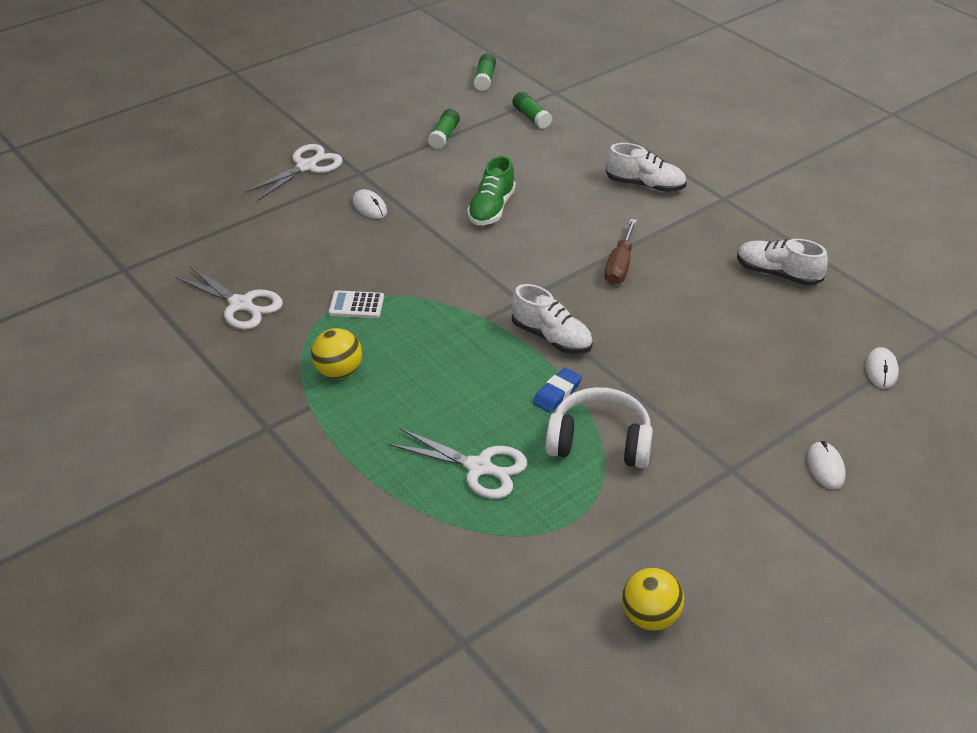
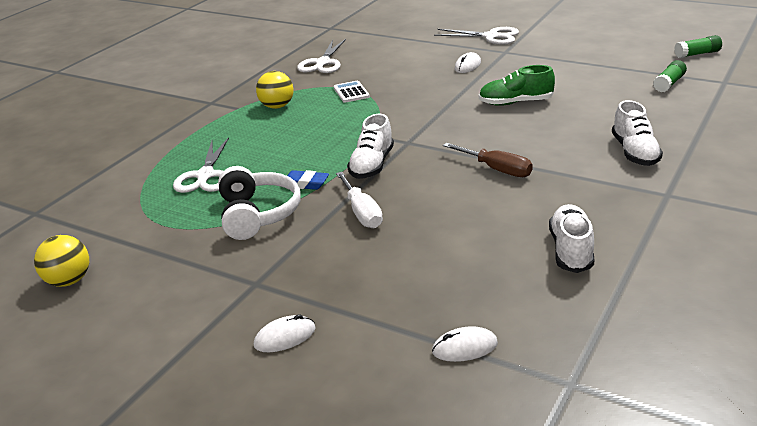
camera: 70 degrees right, 10 degrees down
green glue stick [428,109,460,149] -> none
brown screwdriver [604,219,637,285] -> brown screwdriver turned 135 degrees counterclockwise [443,143,533,177]
none -> white screwdriver [336,172,383,228]

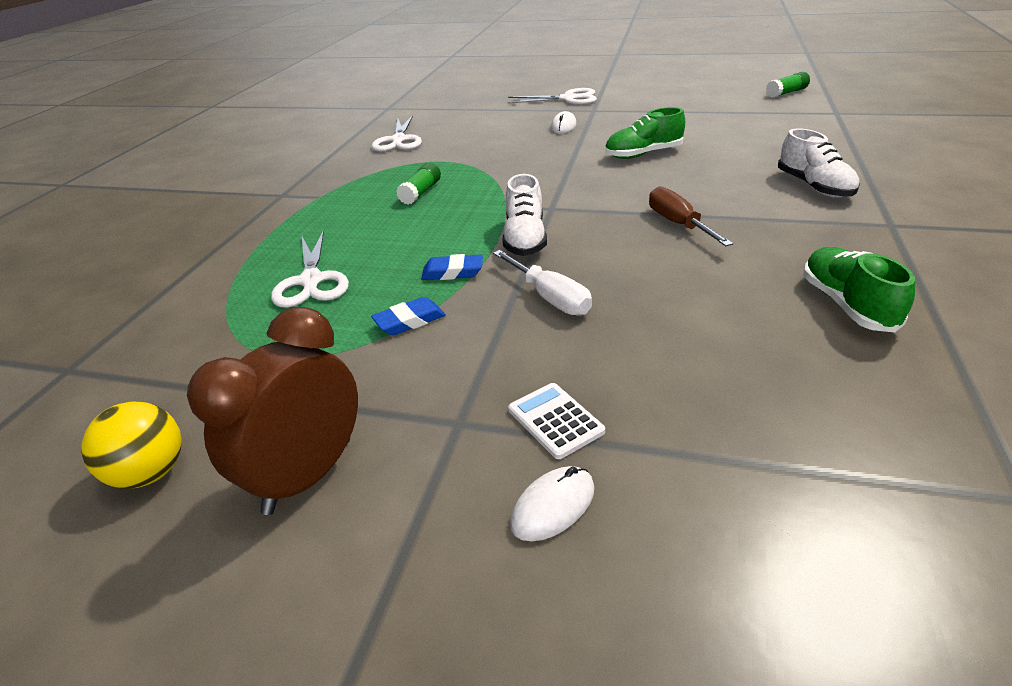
camera: 15 degrees left, 5 degrees up
white headphones [218,166,301,240] -> blue eraser [371,297,446,335]
yellow ball [256,71,293,109] -> none
white calculator [334,81,370,103] -> white calculator moved to [508,383,605,459]
white mouse [432,326,498,362] -> none
brown screwdriver [443,143,533,177] -> brown screwdriver turned 135 degrees counterclockwise [649,186,733,246]
white shoe [549,204,595,273] -> green shoe [803,247,915,332]
green glue stick [653,60,687,93] -> green glue stick moved to [396,163,441,205]
none -> brown clock [187,307,358,515]

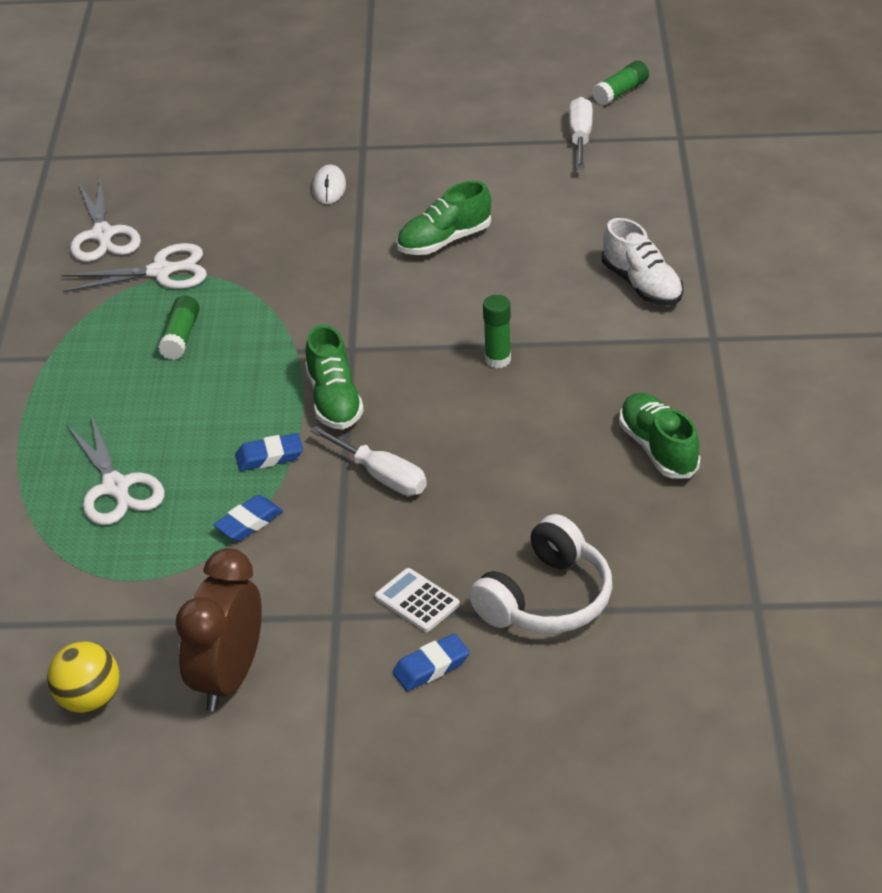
camera: 15 degrees left, 5 degrees up
white shoe [503,174,547,256] -> green shoe [305,325,364,430]
white scissors [507,88,597,105] -> white scissors moved to [61,243,207,292]
white mouse [510,466,595,541] -> blue eraser [392,634,470,691]
brown screwdriver [649,186,733,246] -> green glue stick [483,295,511,368]
none -> white headphones [469,514,612,633]
none -> white screwdriver [569,97,593,169]

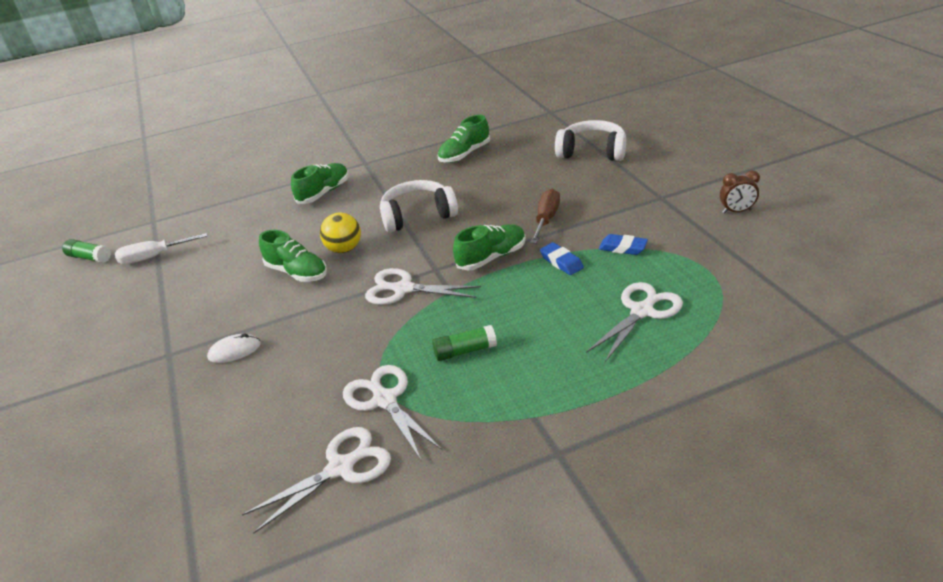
camera: 110 degrees left, 5 degrees down
yellow ball [47,641,120,713] -> yellow ball moved to [320,213,361,253]
brown clock [176,548,262,711] -> brown clock [720,170,760,214], size x0.53
white screwdriver [310,426,427,496] -> brown screwdriver [530,189,560,244]
white calculator [375,568,460,632] -> none
blue eraser [392,634,470,691] -> none
green glue stick [483,295,511,368] -> white headphones [380,180,458,233]
white shoe [602,218,684,306] -> green shoe [291,163,349,204]
none -> white scissors [365,268,481,305]

